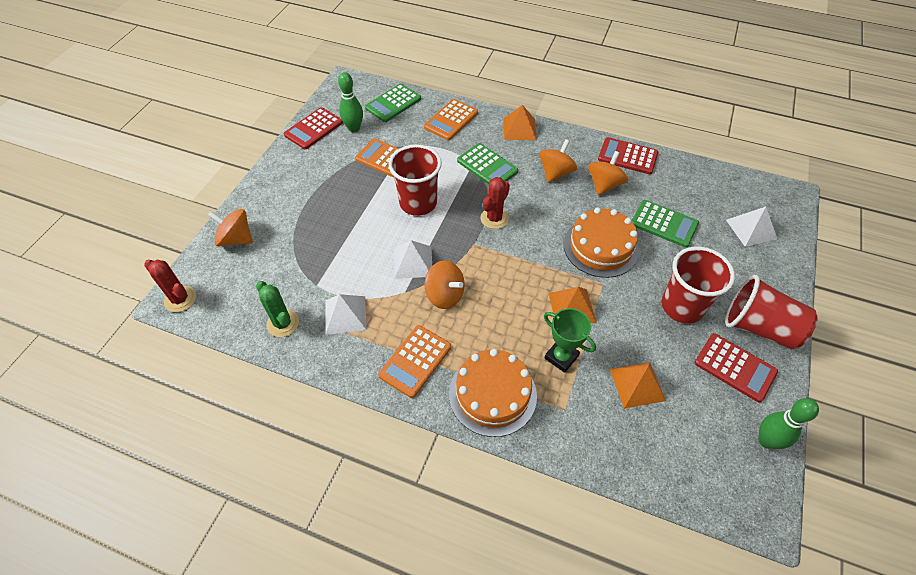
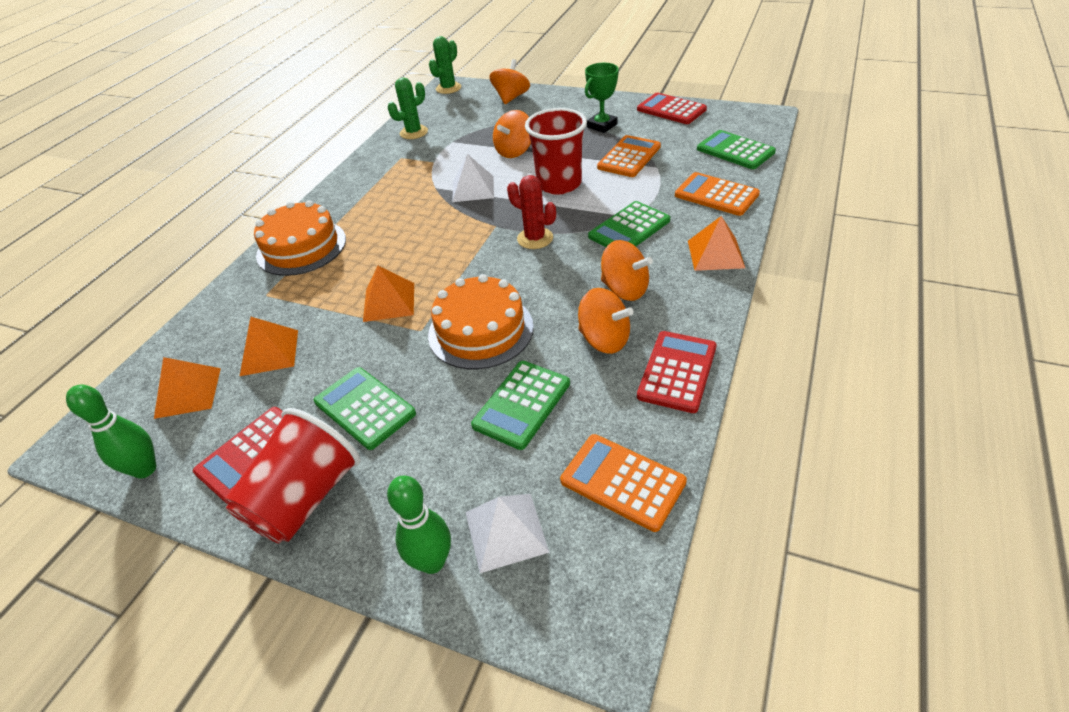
camera: 95 degrees right, 10 degrees down
red cactus [144,260,196,312] -> green cactus [429,36,461,94]
white pyramid [325,294,367,335] -> none
green bowling pin [338,72,363,132] -> green bowling pin moved to [387,476,451,574]
orange calculator [378,325,451,398] -> orange calculator moved to [560,434,687,532]
orange spinning top [425,260,465,309] -> orange spinning top moved to [493,110,531,158]
green trophy [544,308,596,373] -> green trophy moved to [585,63,619,133]
red cup [662,247,735,324] -> green calculator [314,367,416,450]
none -> orange pyramid [154,357,221,419]

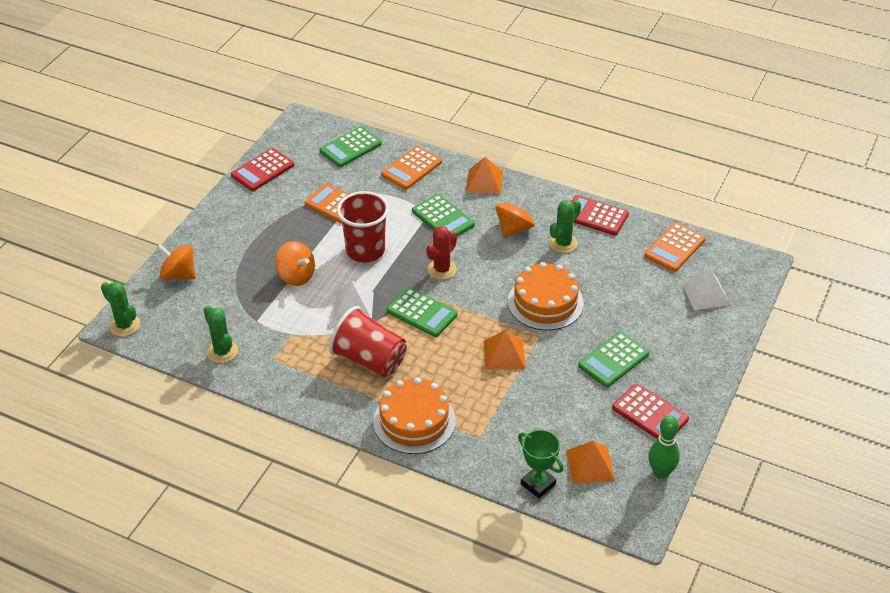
camera: 90 degrees left, 0 degrees up
red cup [224,408,360,543] -> red cup moved to [329,306,407,377]
orange pyramid [240,317,298,376] -> none
green bowling pin [387,476,451,574] -> none
green calculator [471,361,570,450] -> green calculator moved to [387,287,458,337]
orange spinning top [578,288,634,354] -> green cactus [549,200,581,253]
green trophy [585,63,619,133] -> green trophy moved to [518,430,564,498]

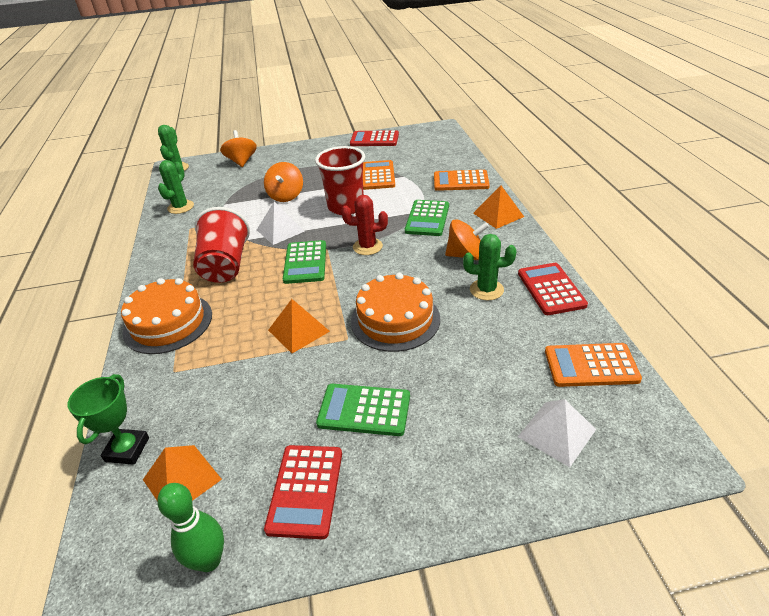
camera: 55 degrees right, 5 degrees down
green calculator [319,126,382,167] -> none

